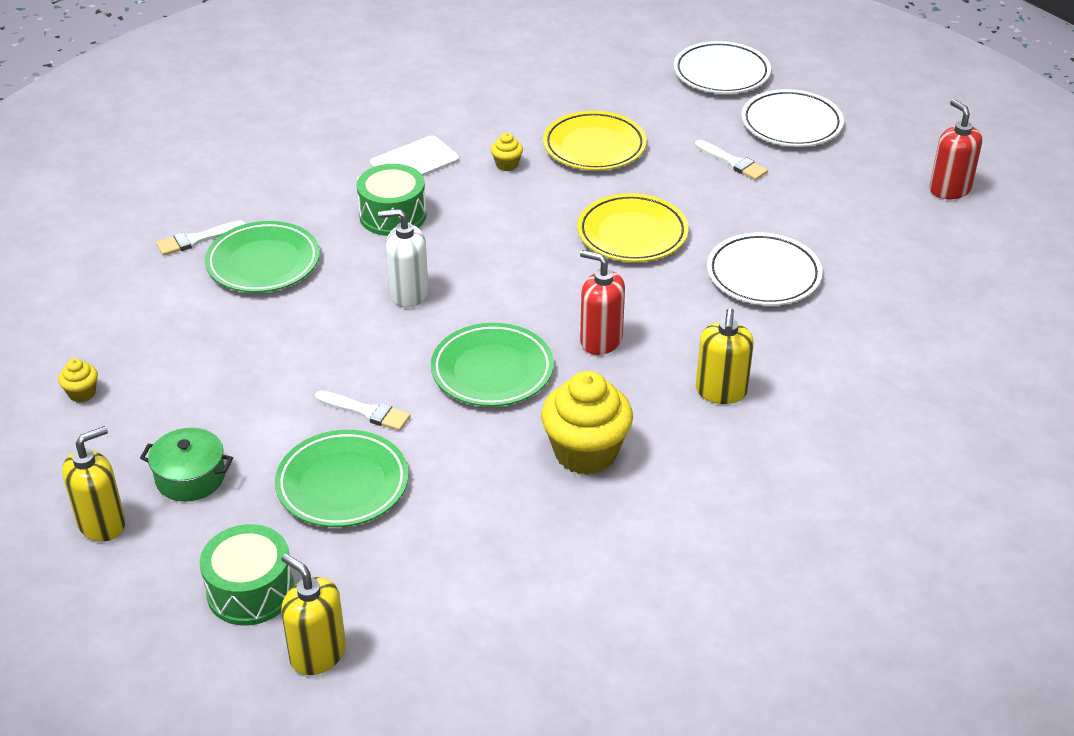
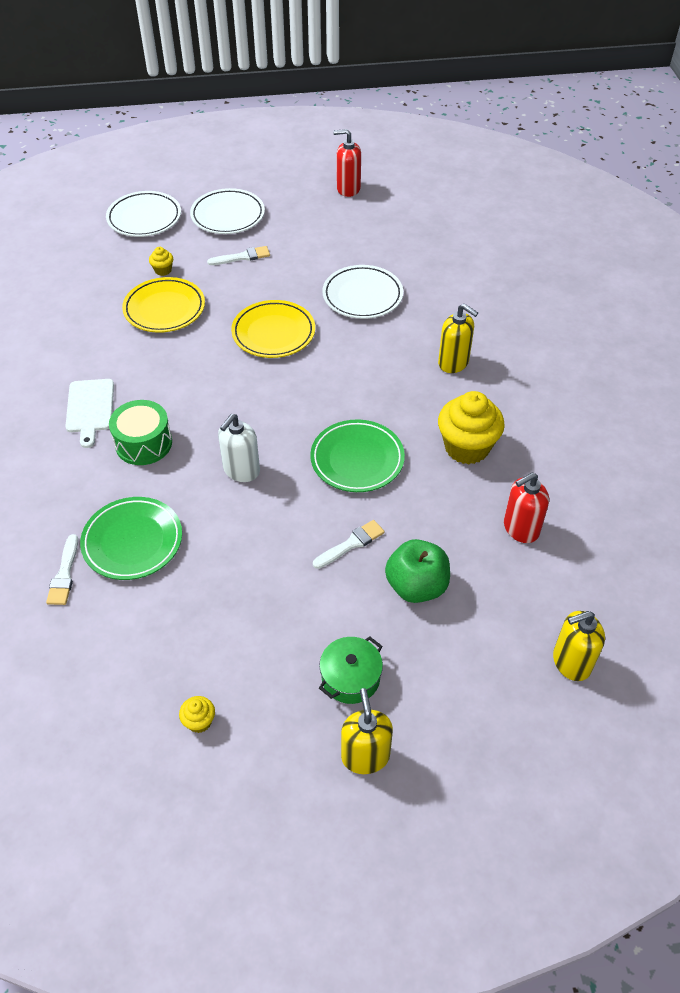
camera: 60 degrees left, 10 degrees up
green drum [200,524,294,625] -> none
green plate [275,430,409,527] -> green apple [385,539,450,603]
yellow cupcake [491,133,523,171] -> yellow cupcake moved to [149,247,173,276]
red soap dispenser [580,250,625,355] -> red soap dispenser moved to [504,472,549,543]

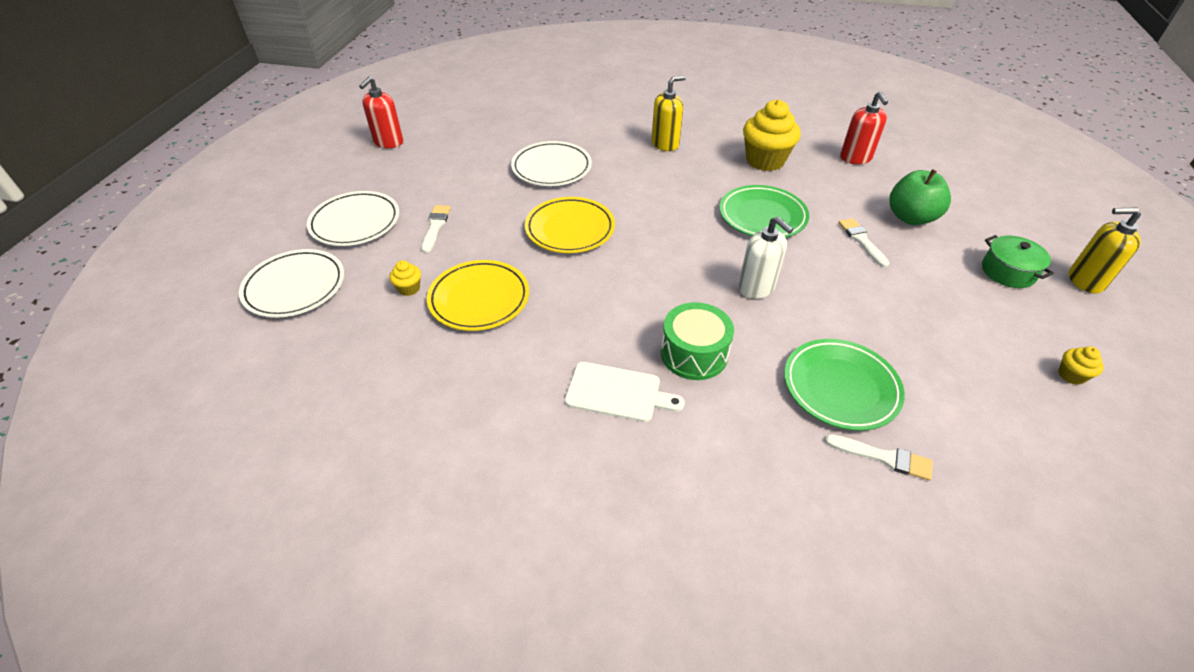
camera: 70 degrees left, 5 degrees down
yellow soap dispenser [553,611,605,681] -> none

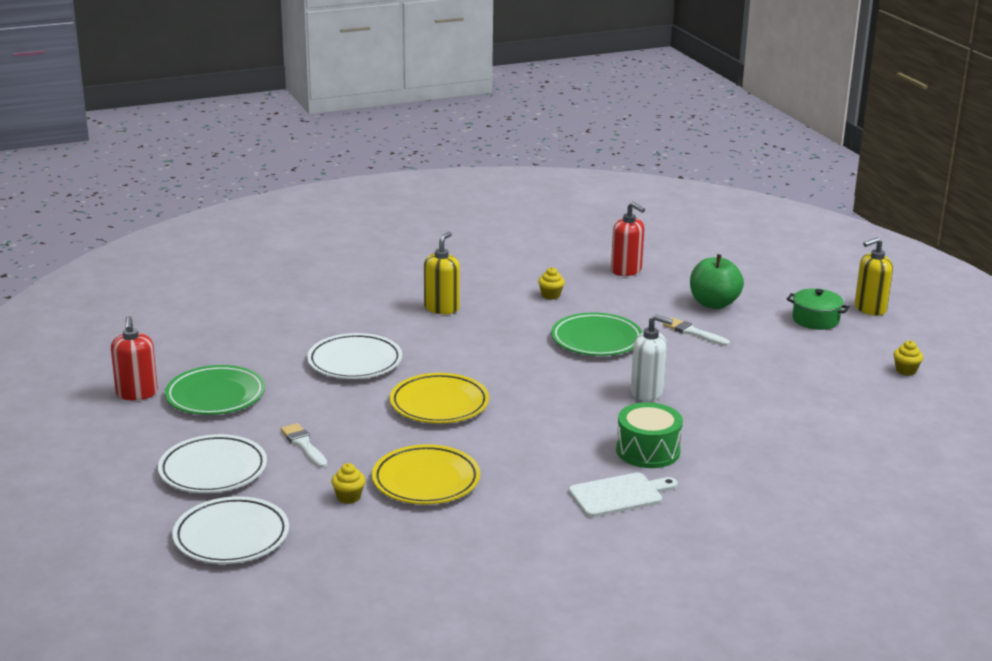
camera: 35 degrees left, 20 degrees down
yellow cupcake [743,99,801,171] -> yellow cupcake [538,267,565,300], size x0.44
green plate [784,339,905,431] -> green plate moved to [165,365,265,415]
white brush [825,434,933,481] -> none

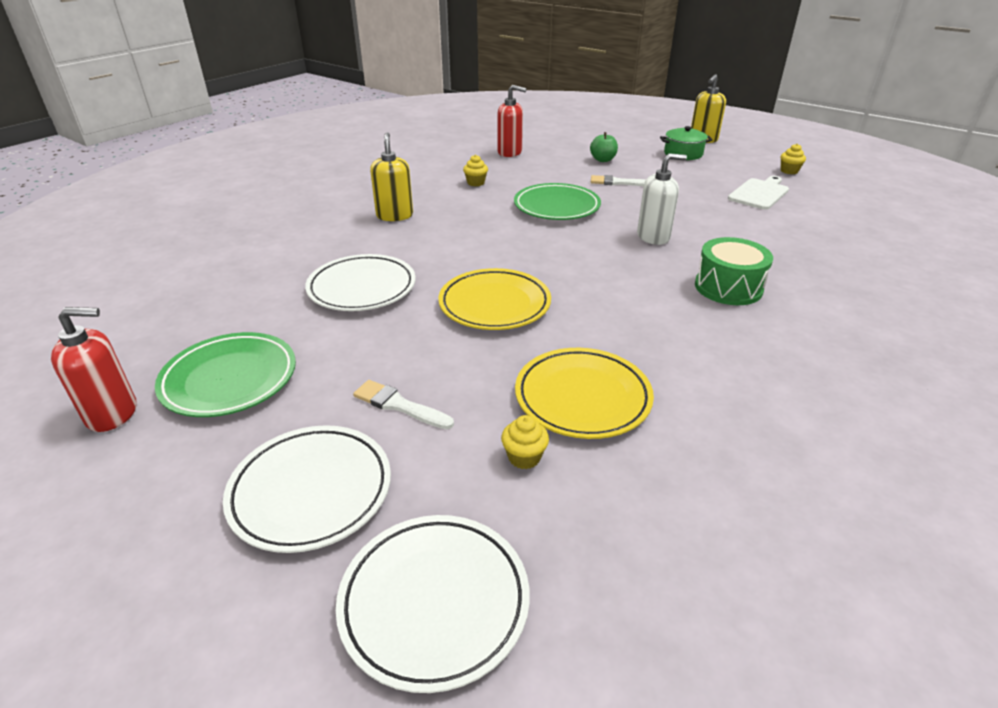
camera: 30 degrees left, 10 degrees up
red soap dispenser [111,316,158,400] -> red soap dispenser turned 60 degrees counterclockwise [51,307,136,432]
white cutting board [569,473,678,517] -> white cutting board moved to [728,176,789,210]
green apple [690,254,744,309] -> green apple [590,132,618,162], size x0.60

